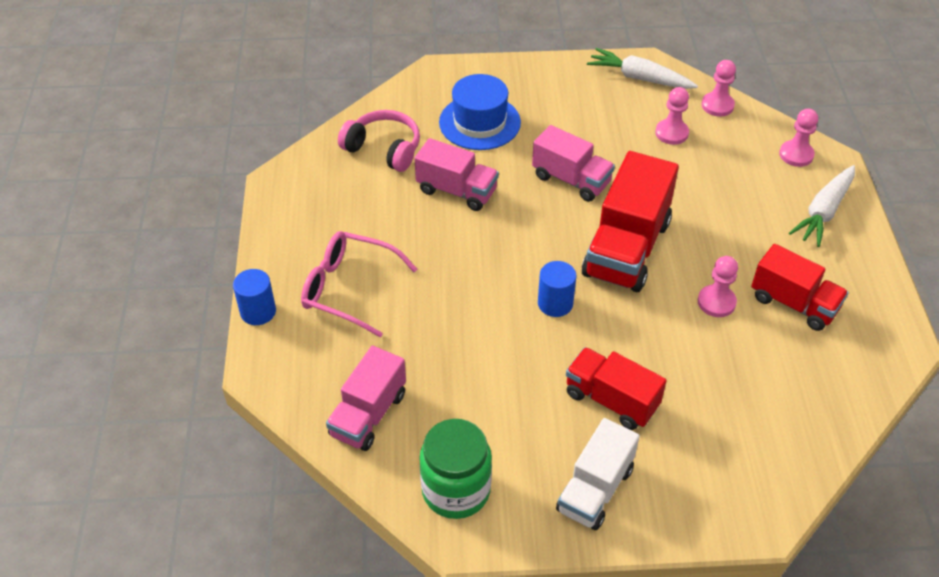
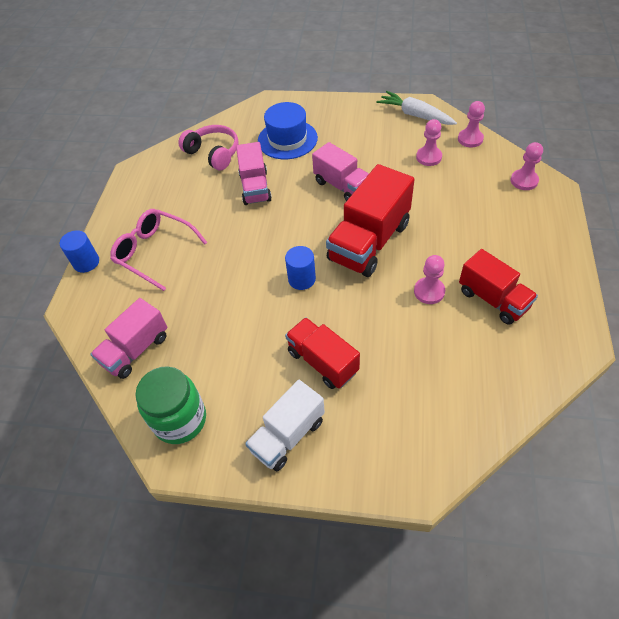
camera: 15 degrees right, 5 degrees up
pink truck [415,138,499,211] -> pink truck turned 45 degrees clockwise [236,142,272,205]
white carrot [789,165,855,247] -> none

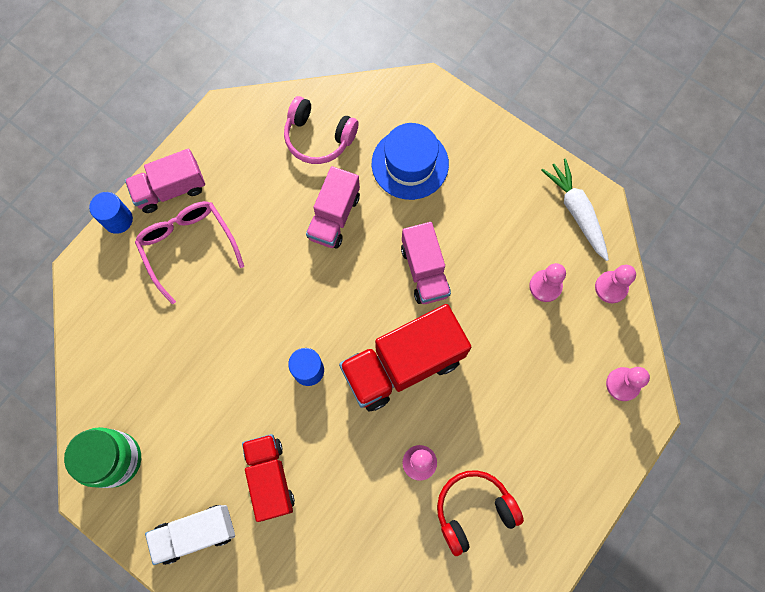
camera: 25 degrees right, 20 degrees up
pink truck [90,298,168,379] -> pink truck moved to [125,149,205,213]
pink headphones [178,125,239,170] -> pink headphones turned 135 degrees clockwise [284,96,359,164]
red truck [459,249,538,325] -> red headphones [437,470,524,556]

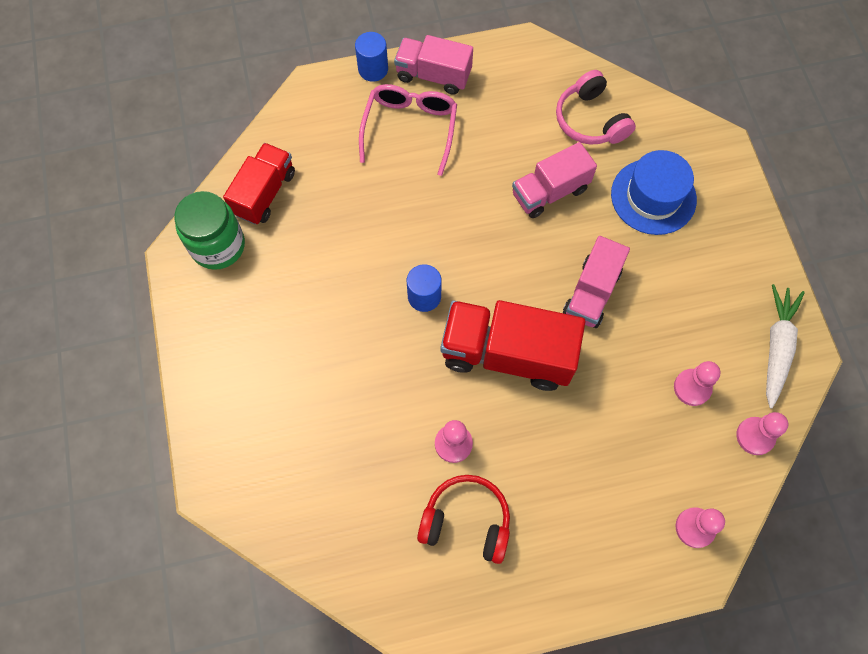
camera: 40 degrees right, 5 degrees down
white truck [145,505,235,565] -> none
red truck [242,434,295,522] -> red truck moved to [223,143,295,225]

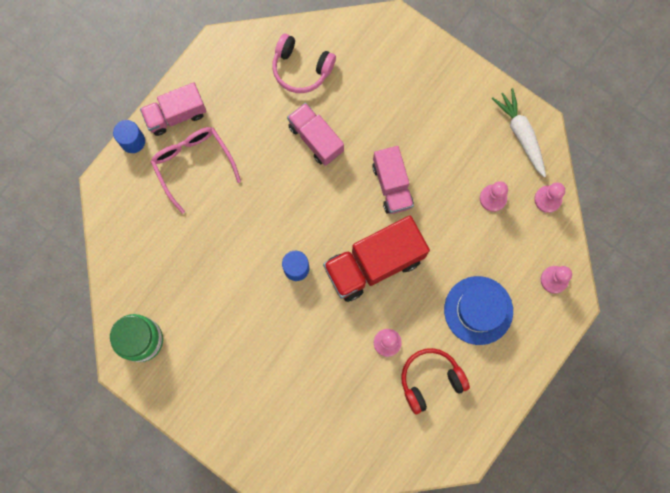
camera: 40 degrees left, 10 degrees up
red truck [223,143,295,225] -> none
pink truck [512,142,597,218] -> pink truck turned 120 degrees clockwise [287,103,344,166]
blue hat [611,150,697,235] -> blue hat moved to [444,276,513,345]

